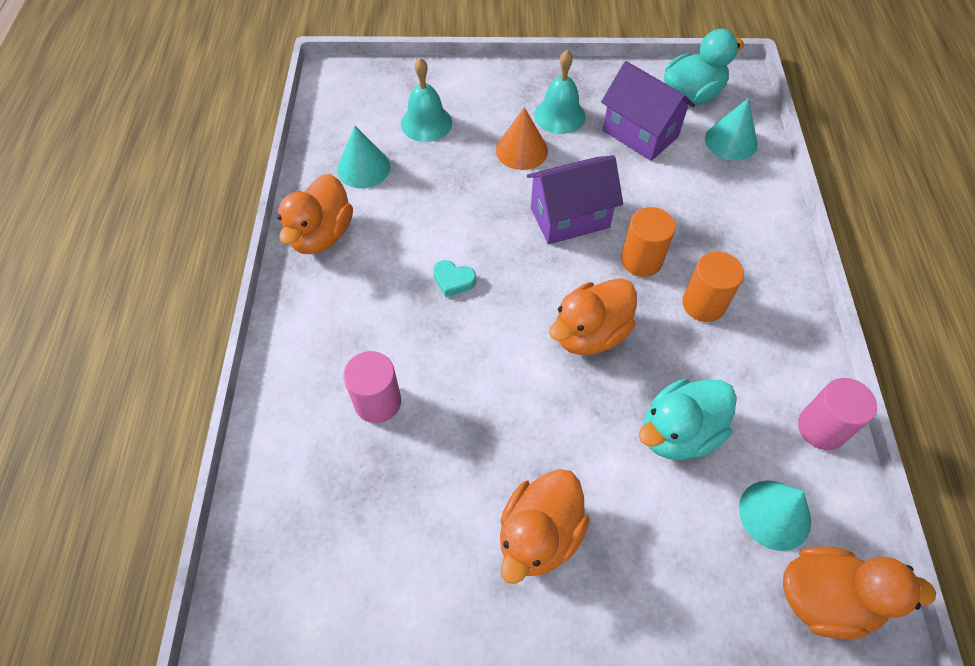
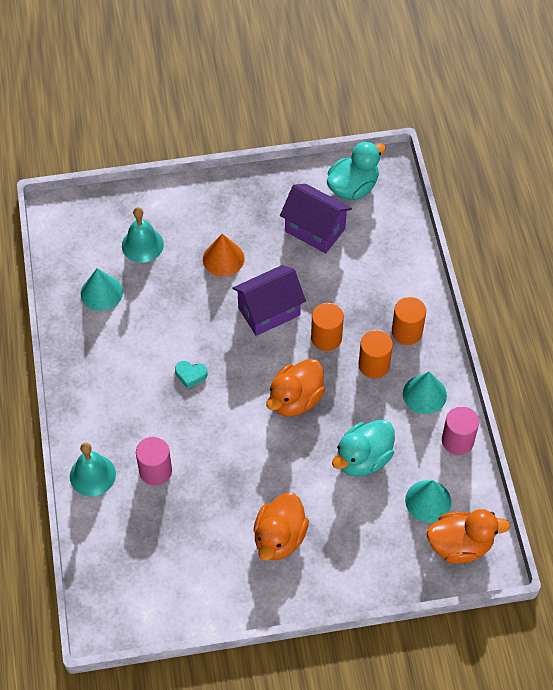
camera: 10 degrees left, 0 degrees up
orange duck [278,174,353,254] -> none
turquoise bell [534,50,585,134] -> turquoise bell moved to [70,442,116,496]
turquoise cone [705,98,757,161] -> turquoise cone moved to [403,372,447,414]
none -> orange cylinder [392,297,426,345]

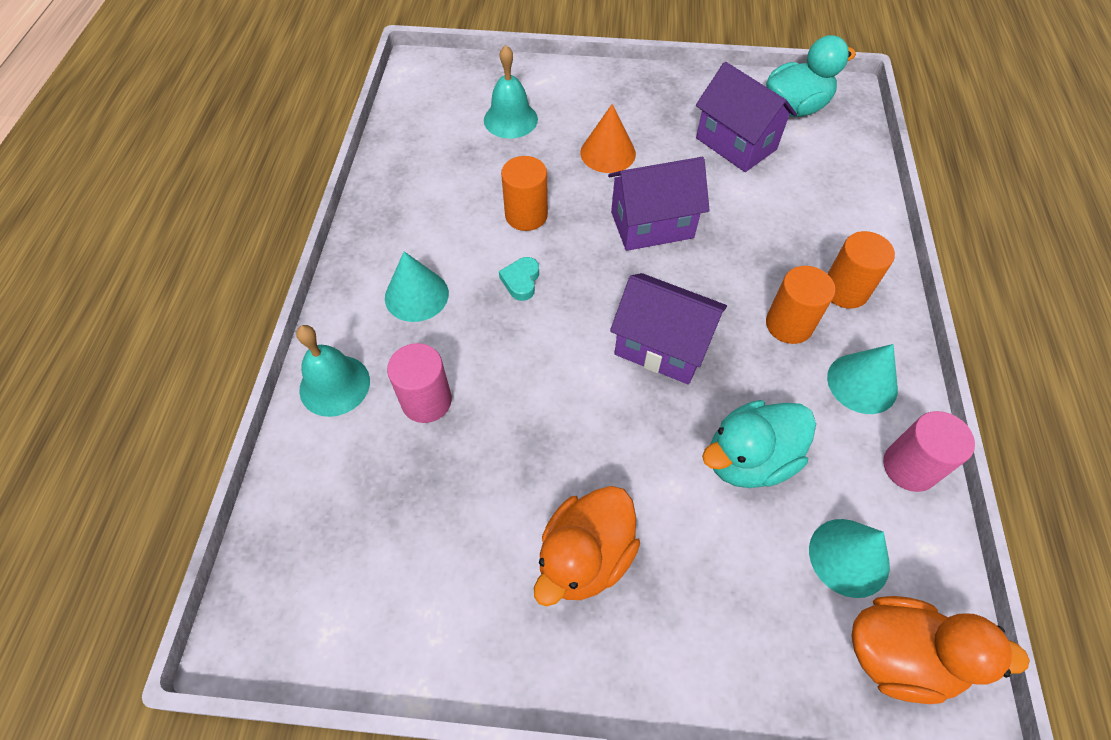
camera: 15 degrees right, 0 degrees up
turquoise cone [81,268,123,311] -> turquoise cone moved to [385,251,449,322]
turquoise heart [175,361,208,389] -> turquoise heart turned 75 degrees clockwise [499,257,539,301]
orange duck [266,359,325,417] -> purple house [610,273,727,385]
orange cylinder [311,303,344,351] -> orange cylinder moved to [501,156,548,231]

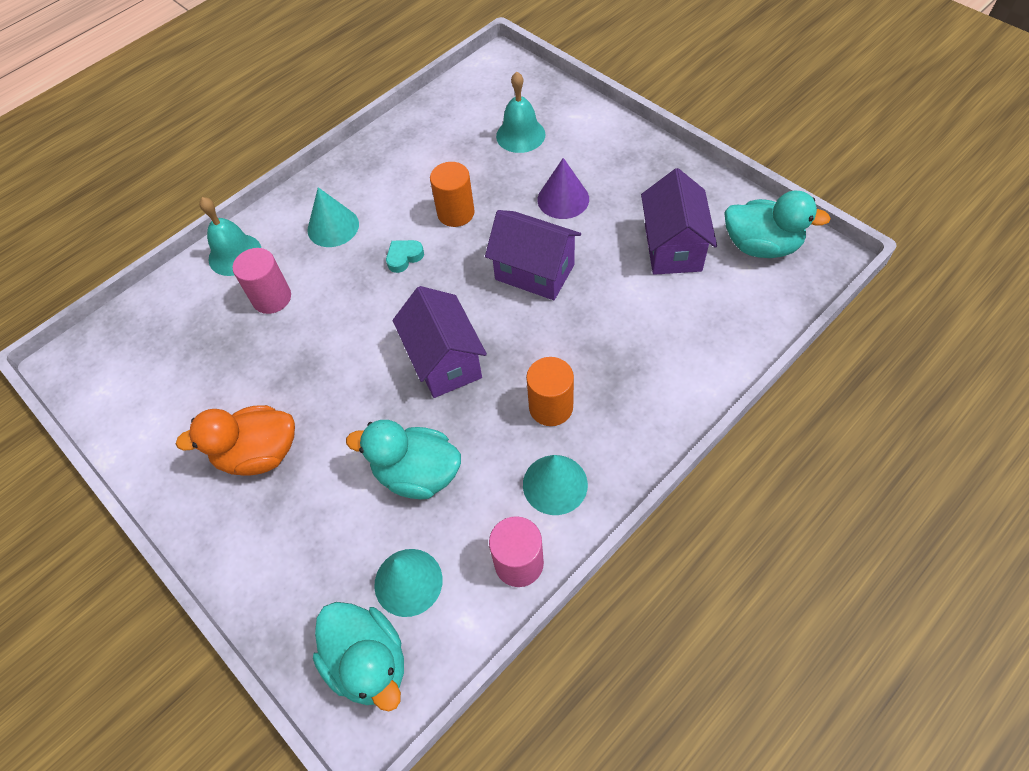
camera: 45 degrees right, 0 degrees up
orange cone [580,104,636,173] -> purple cone [538,158,589,219]
orange cylinder [828,231,895,309] -> none
orange duck [851,596,1030,704] -> turquoise duck [313,602,404,712]

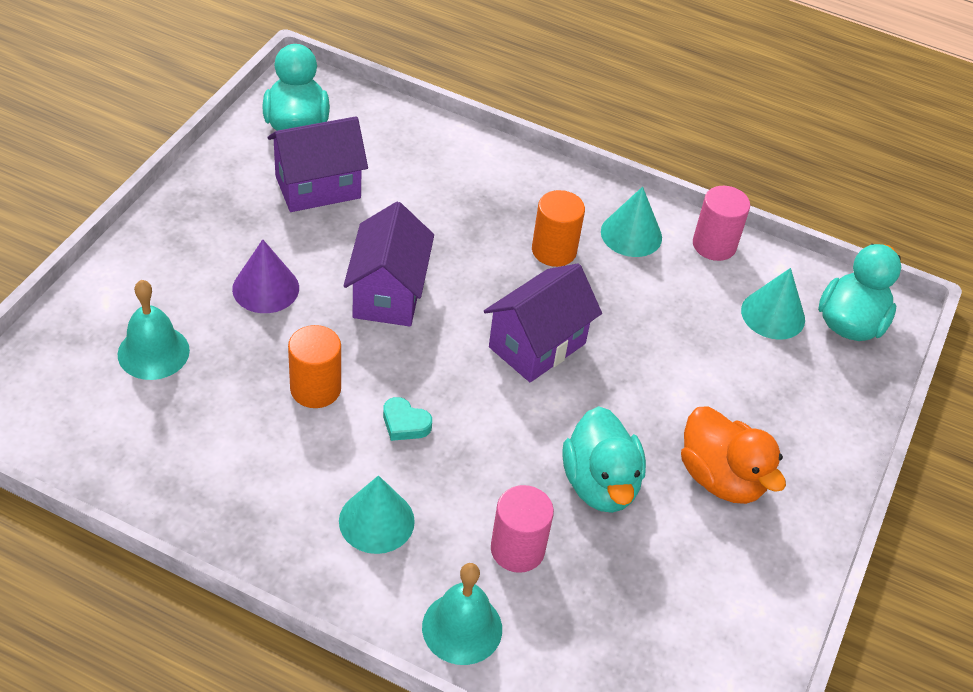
camera: 120 degrees left, 10 degrees down
turquoise duck [346,420,461,499] -> turquoise duck moved to [562,406,646,513]

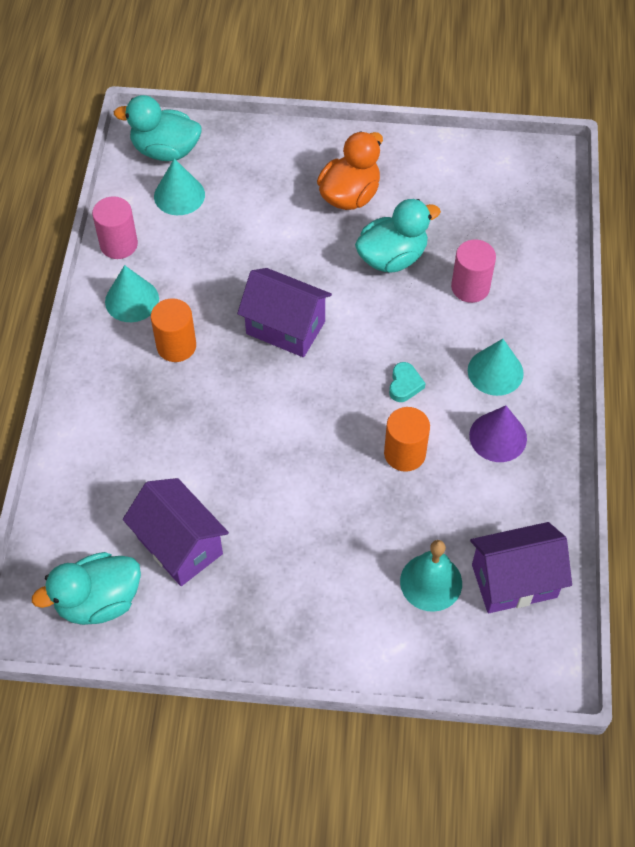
camera: 105 degrees left, 10 degrees up
purple cone [232,239,299,313] -> purple cone moved to [469,405,527,462]
purple house [343,202,434,326] -> purple house moved to [470,522,572,613]
turquoise bell [422,563,502,665] -> none

